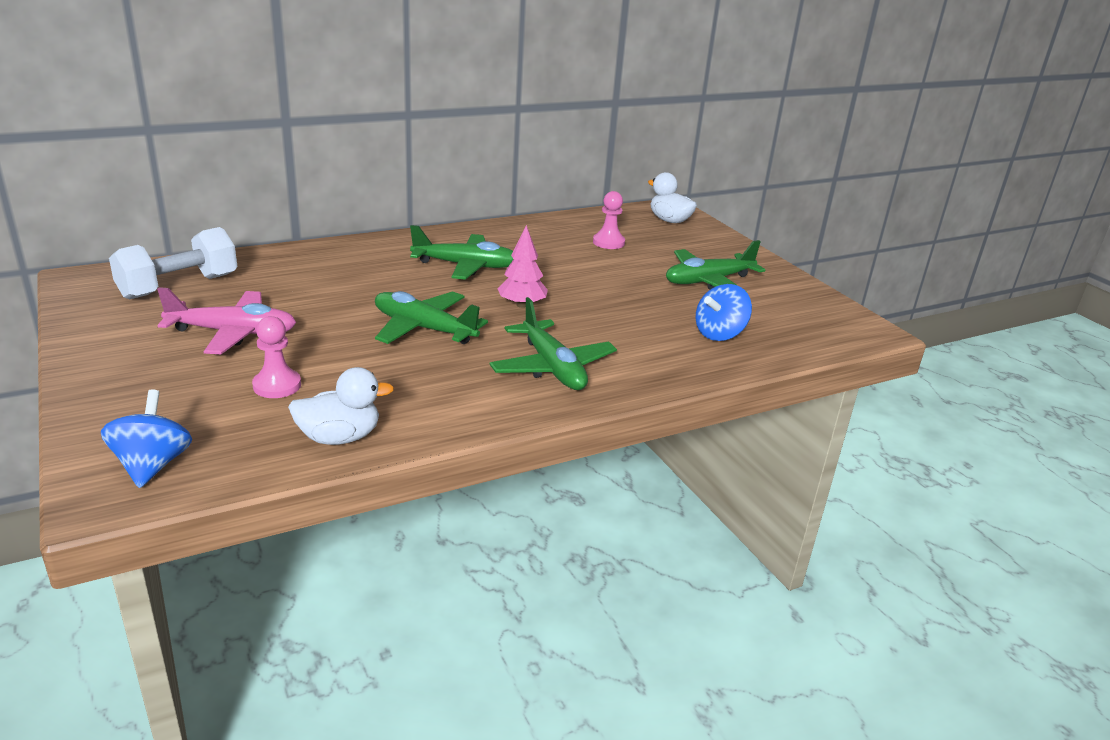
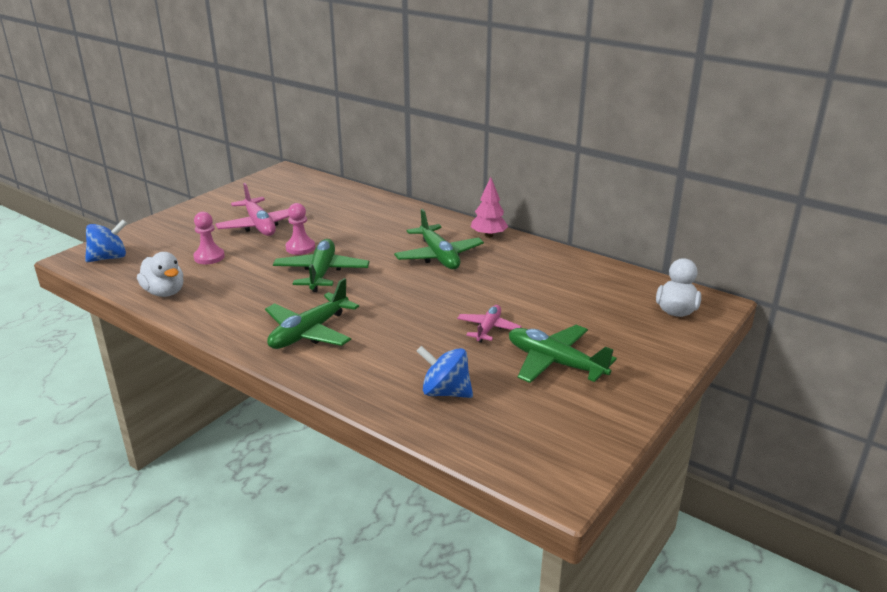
camera: 65 degrees right, 0 degrees up
white dumbbell [109,227,238,300] -> none
pink tree [497,225,548,308] -> pink tree moved to [471,177,508,238]
pink pawn [593,191,625,249] -> pink pawn moved to [286,203,315,255]
none -> pink plane [457,305,522,343]

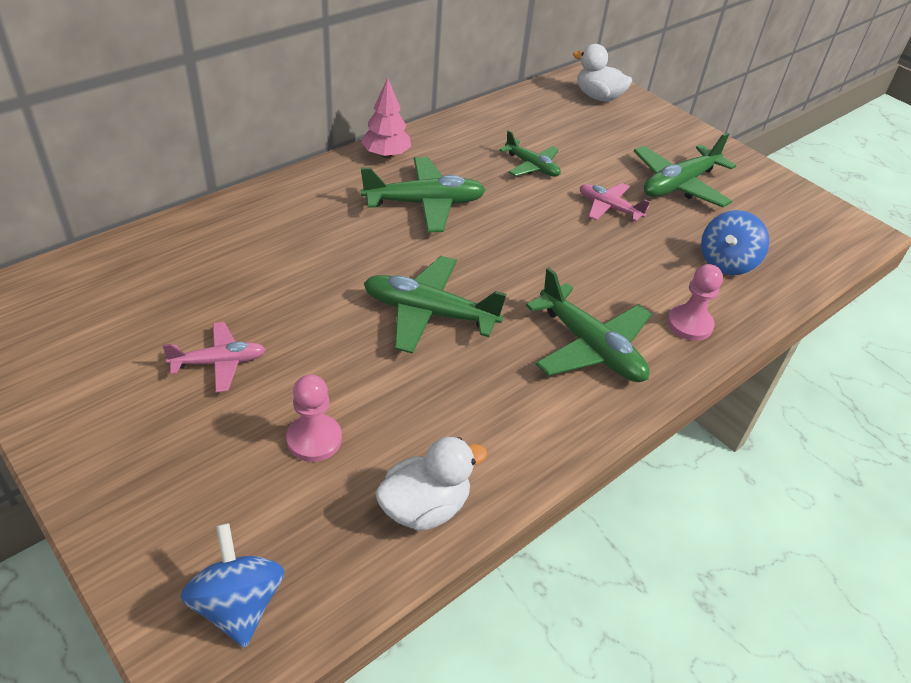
camera: 80 degrees left, 15 degrees up
pink plane [215,183,290,236] -> pink plane [162,322,266,393], size x0.61
pink pawn [286,203,315,255] -> pink pawn moved to [667,264,723,341]
none -> green plane [499,130,561,177]

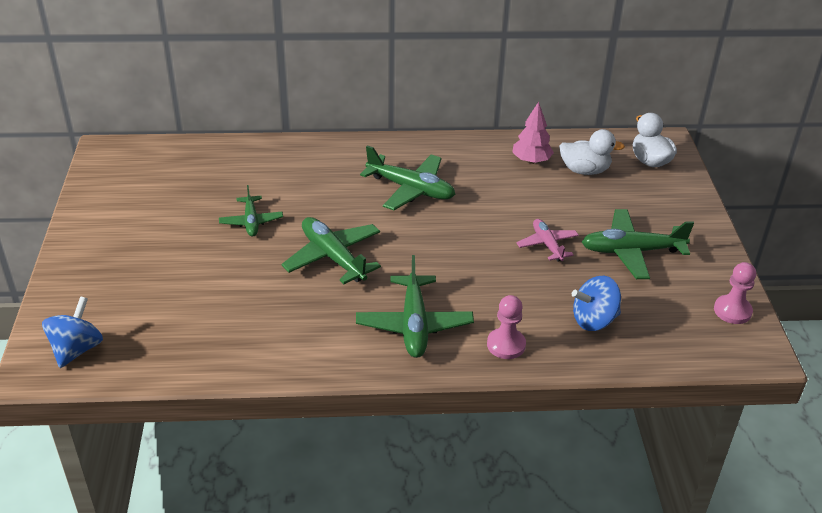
camera: 40 degrees right, 5 degrees down
pink plane [162,322,266,393] -> none
pink pawn [286,374,342,462] -> pink pawn moved to [714,262,756,324]
pink tree [361,78,411,158] -> pink tree moved to [512,102,554,164]
white duck [375,437,488,531] -> white duck moved to [559,129,625,175]
green plane [499,130,561,177] -> green plane moved to [219,185,283,237]

